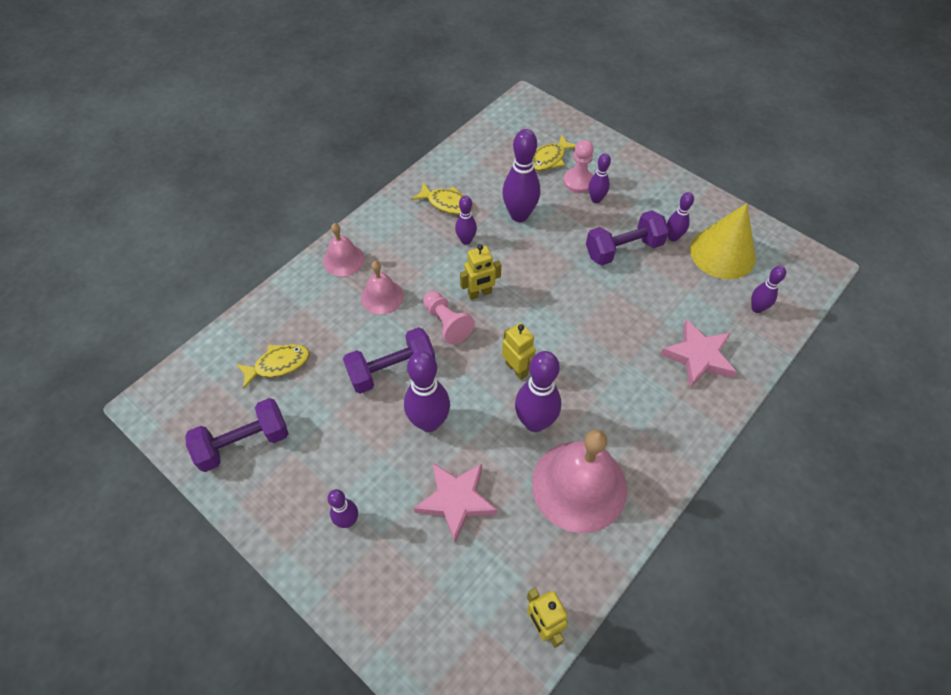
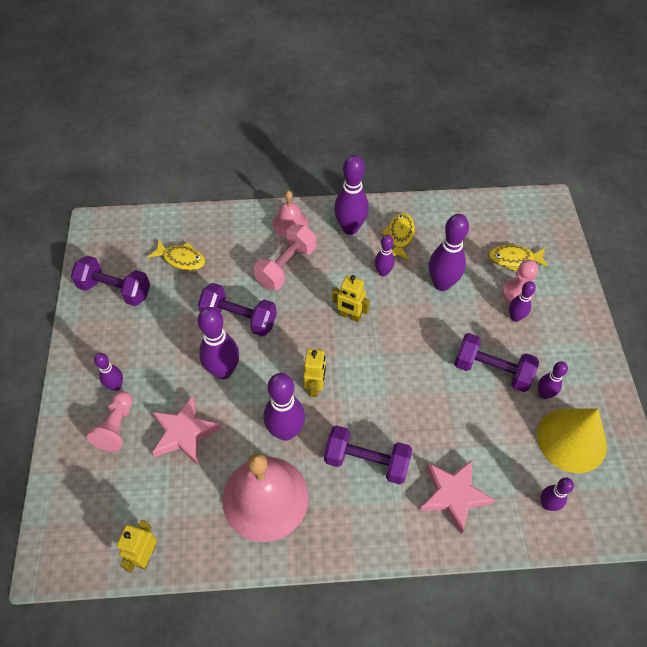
camera: 45 degrees right, 0 degrees up
pink bell [361,261,403,314] -> pink dumbbell [254,224,316,290]
yellow fish [411,183,473,215] -> yellow fish turned 150 degrees counterclockwise [381,213,415,260]
pink pawn [423,291,475,344] -> pink pawn moved to [87,391,133,452]
none -> purple dumbbell [324,425,412,484]
none -> purple bowling pin [334,155,369,235]

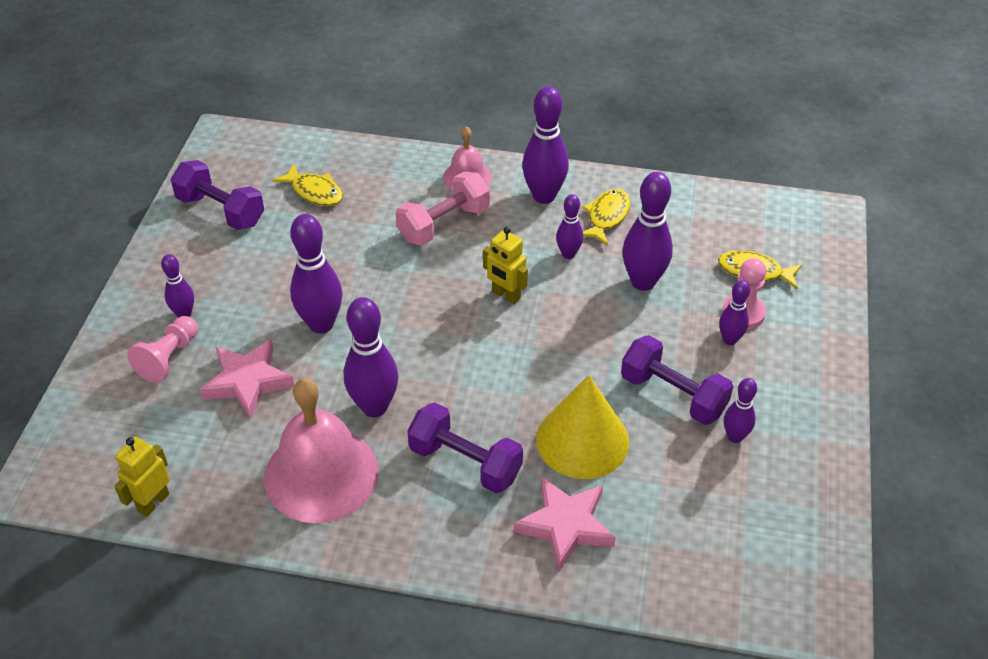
camera: 15 degrees right, 10 degrees down
purple dumbbell [198,283,277,337] -> none
yellow robot [303,349,326,397] -> none
yellow cone [537,408,607,473] -> yellow cone moved to [536,375,629,479]
purple bowling pin [541,478,574,511] -> none

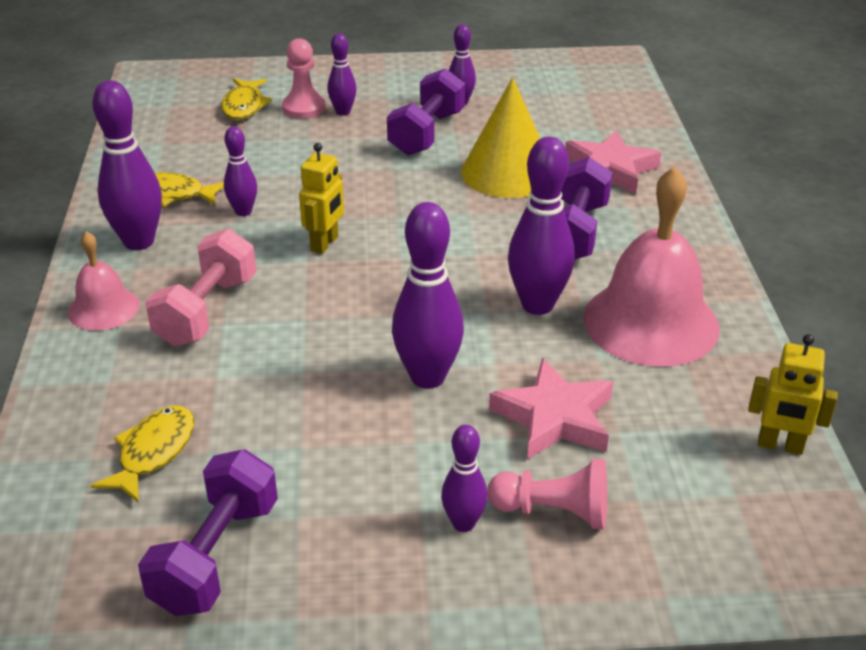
camera: 105 degrees left, 10 degrees down
pink dumbbell [396,171,490,246] -> pink dumbbell turned 75 degrees clockwise [145,229,257,347]
purple bowling pin [622,172,673,291] -> none

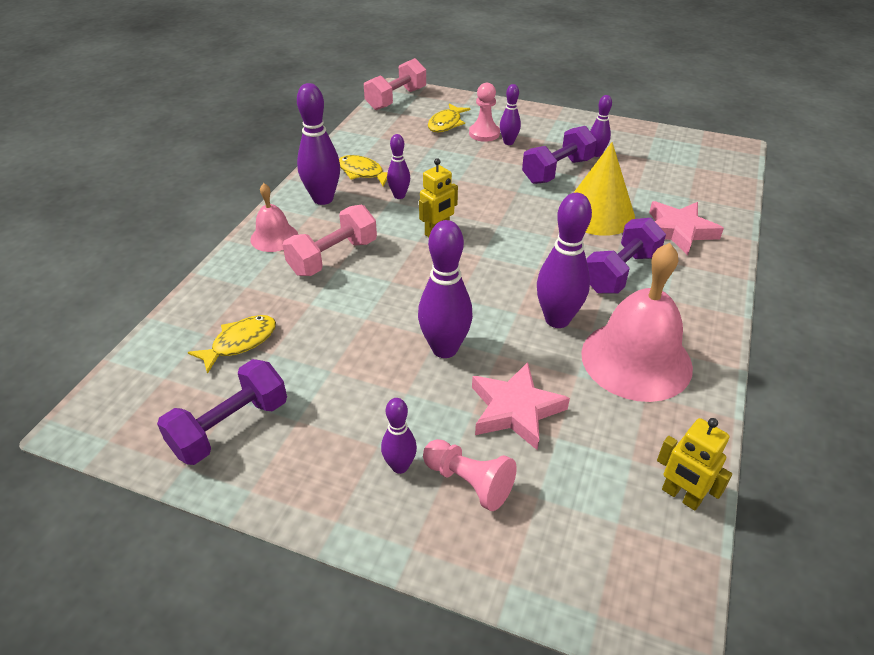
camera: 25 degrees right, 5 degrees up
none -> pink dumbbell [364,58,426,110]

